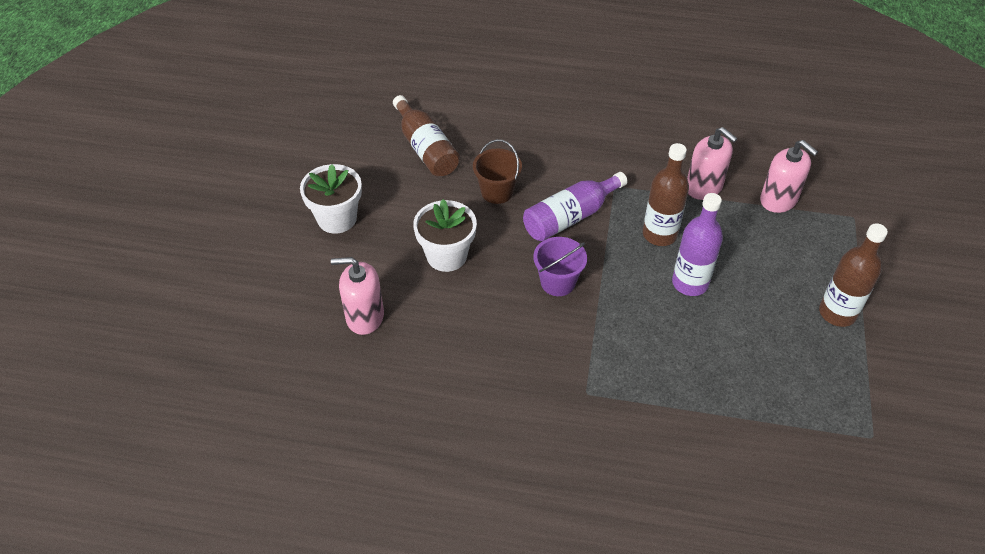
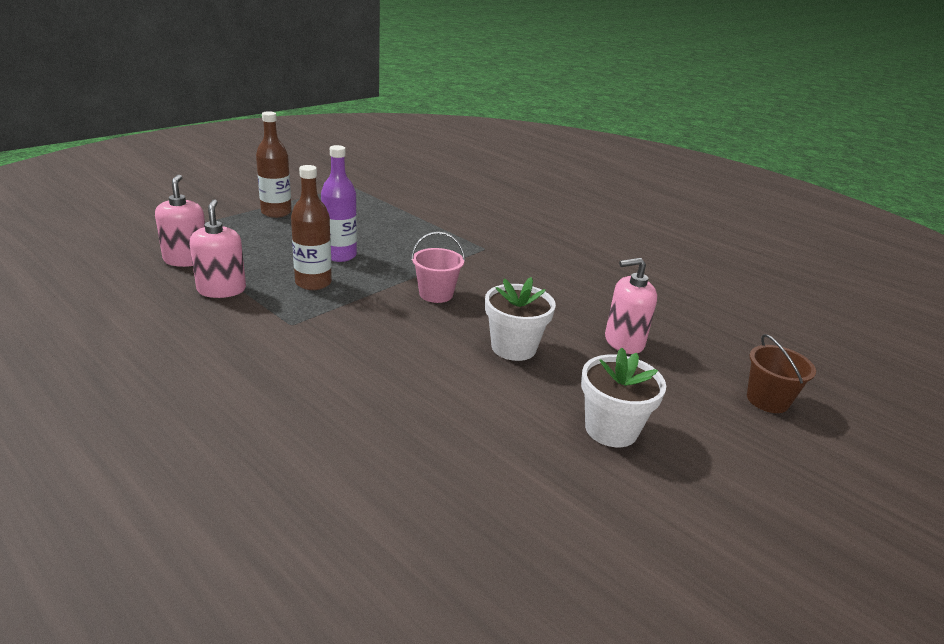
camera: 150 degrees left, 20 degrees down
pink soap dispenser [331,257,384,335] -> pink soap dispenser turned 135 degrees clockwise [605,258,657,354]
brown bottle [393,95,460,177] -> none
brown bucket [473,139,522,204] -> brown bucket moved to [747,334,816,413]
purple bottle [523,172,628,241] -> none
purple bucket [533,237,587,296] -> pink bucket [411,232,465,303]

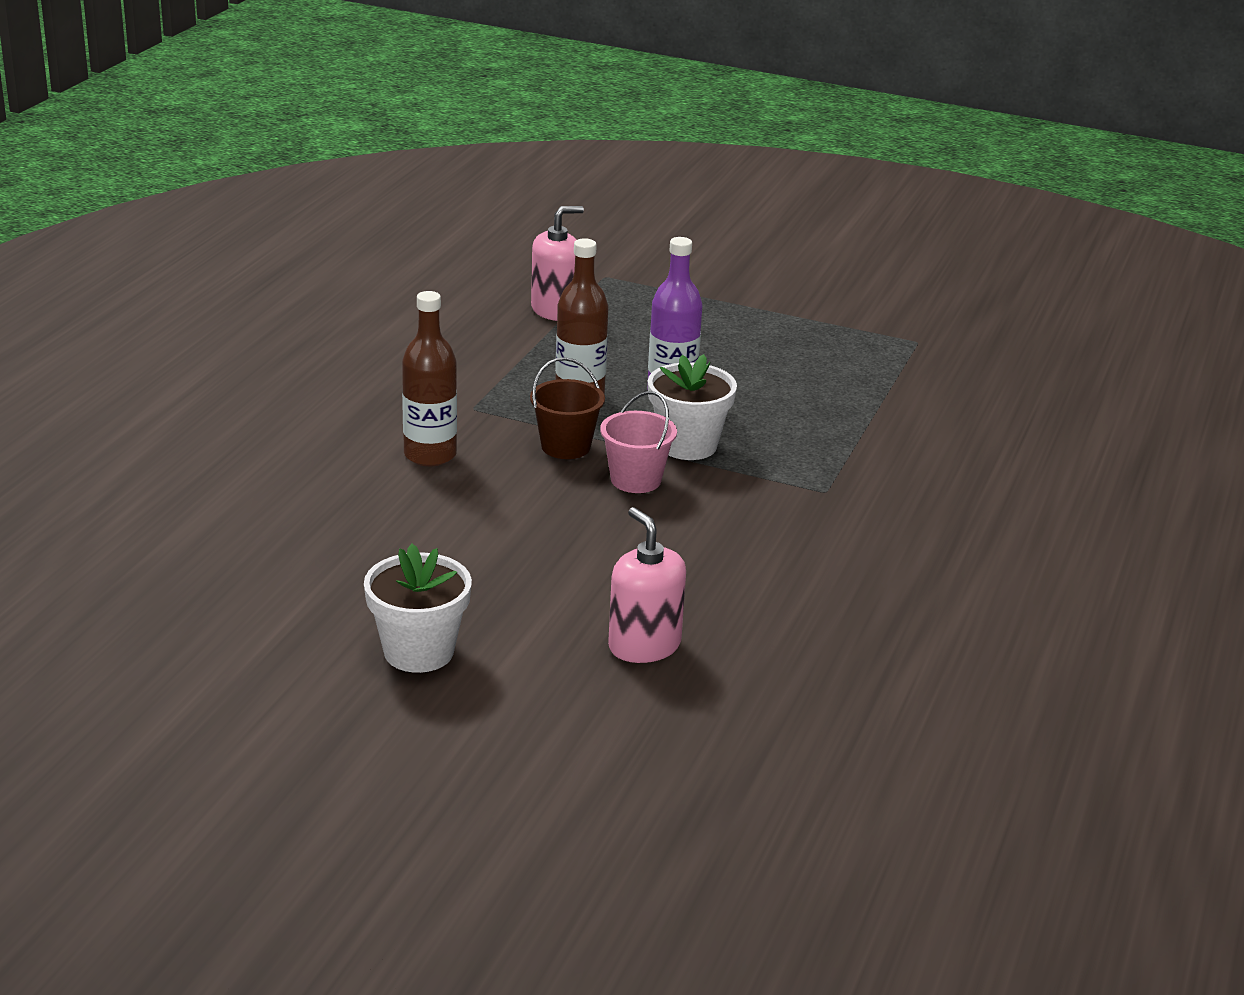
camera: 70 degrees right, 0 degrees up
pink soap dispenser [190,199,246,298] -> none
brown bottle [256,111,292,218] -> brown bottle moved to [402,291,457,466]
white flower pot [485,277,556,361] -> white flower pot moved to [648,354,737,460]
brown bucket [747,334,816,413] -> brown bucket moved to [530,357,605,459]

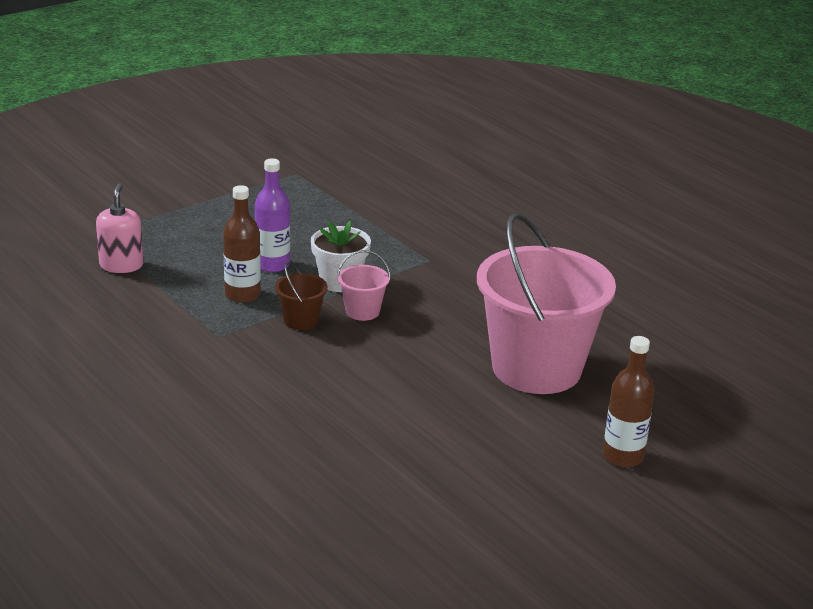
camera: 60 degrees left, 0 degrees up
white flower pot [364,544,472,673] -> none
brown bottle [402,291,457,466] -> brown bottle moved to [603,336,655,467]
pink soap dispenser [608,507,686,663] -> pink bucket [477,213,616,394]

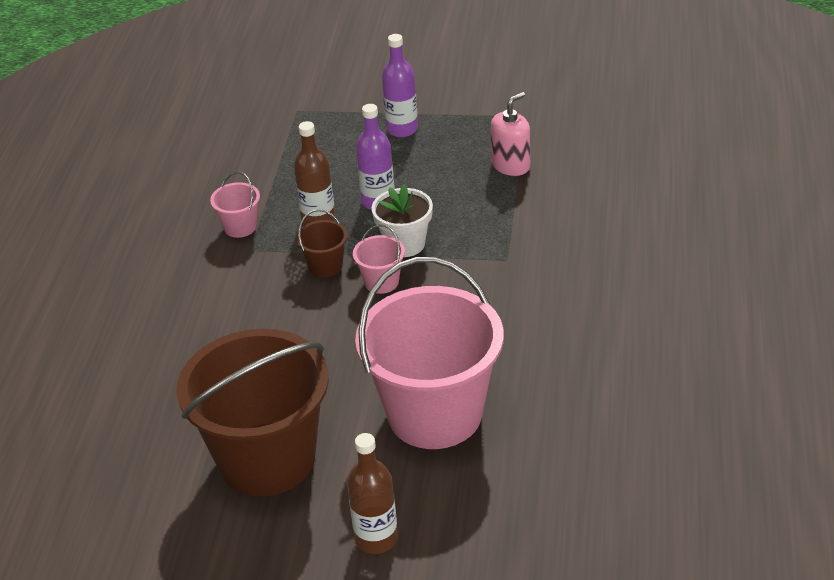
camera: 50 degrees right, 10 degrees up
pink soap dispenser [96,184,143,273] -> pink soap dispenser moved to [491,92,530,176]
none -> brown bucket [177,329,329,497]
none -> pink bucket [210,171,260,238]
none -> purple bottle [382,34,418,137]

